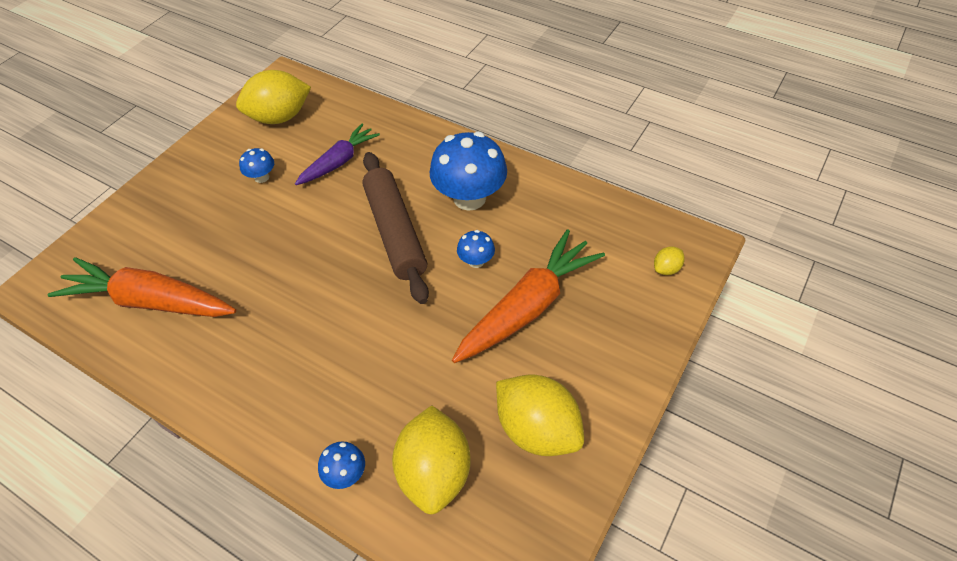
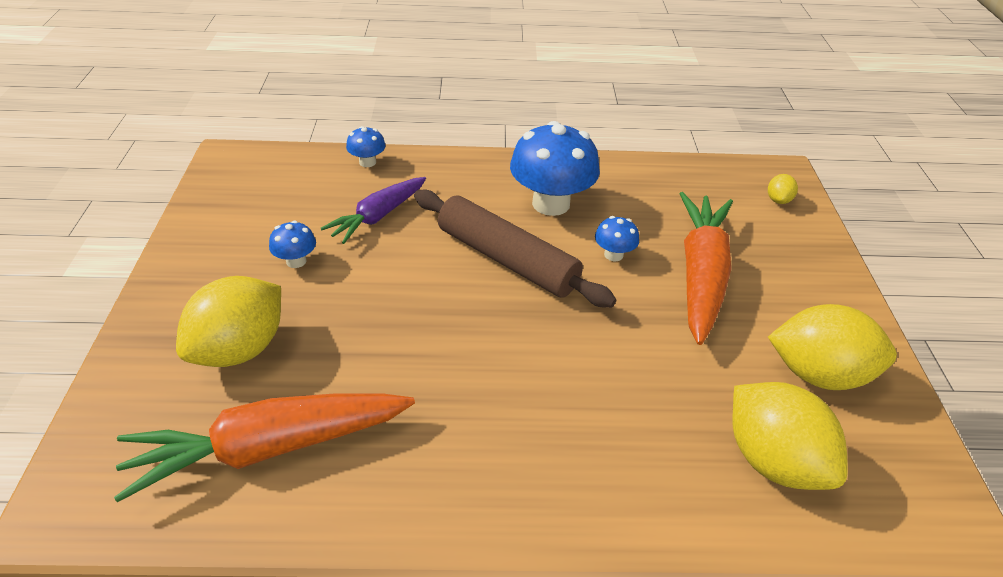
camera: 35 degrees left, 10 degrees down
yellow lemon [236,70,311,124] -> yellow lemon moved to [176,276,281,367]
purple carrot [295,123,380,185] -> purple carrot turned 150 degrees counterclockwise [321,177,426,244]
blue mushroom [318,441,365,489] -> blue mushroom moved to [346,126,386,167]

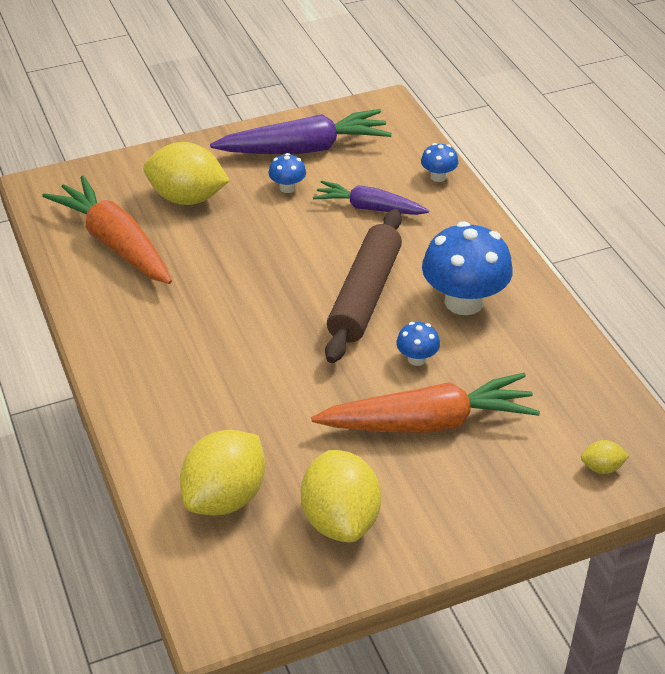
camera: 70 degrees right, 0 degrees up
none -> purple carrot [210,109,392,154]

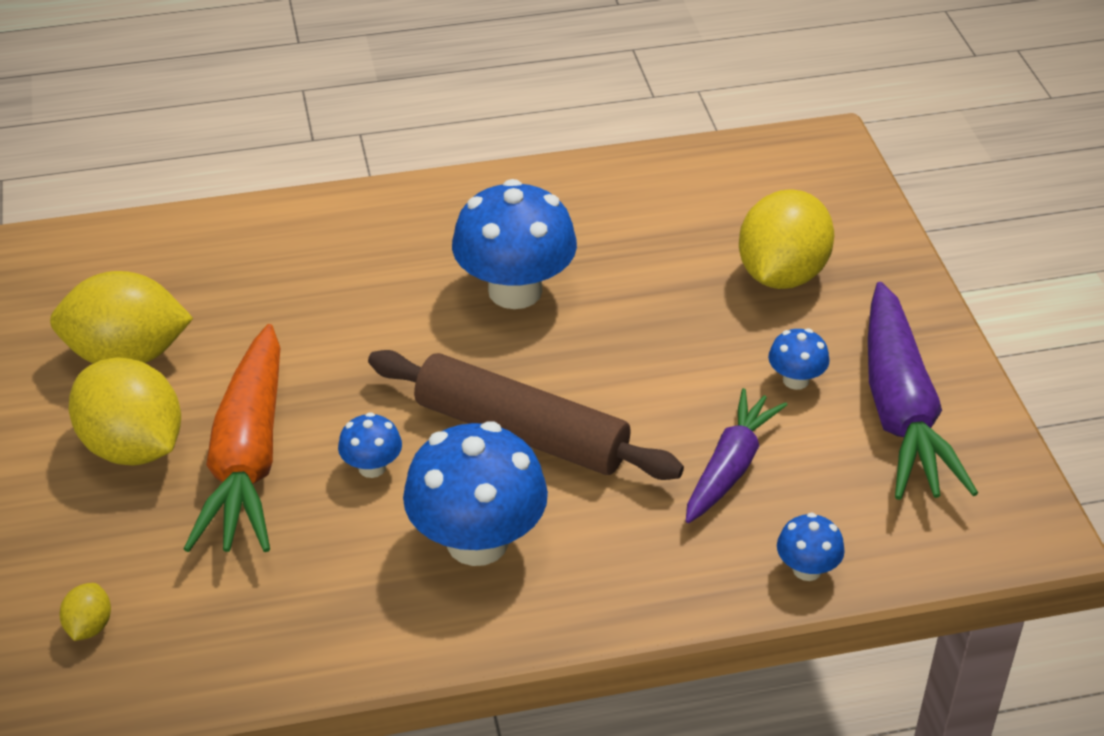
camera: 100 degrees right, 0 degrees up
orange carrot [42,176,172,284] -> none
yellow lemon [180,430,265,516] -> yellow lemon moved to [69,357,181,466]
none -> blue mushroom [452,179,577,309]

